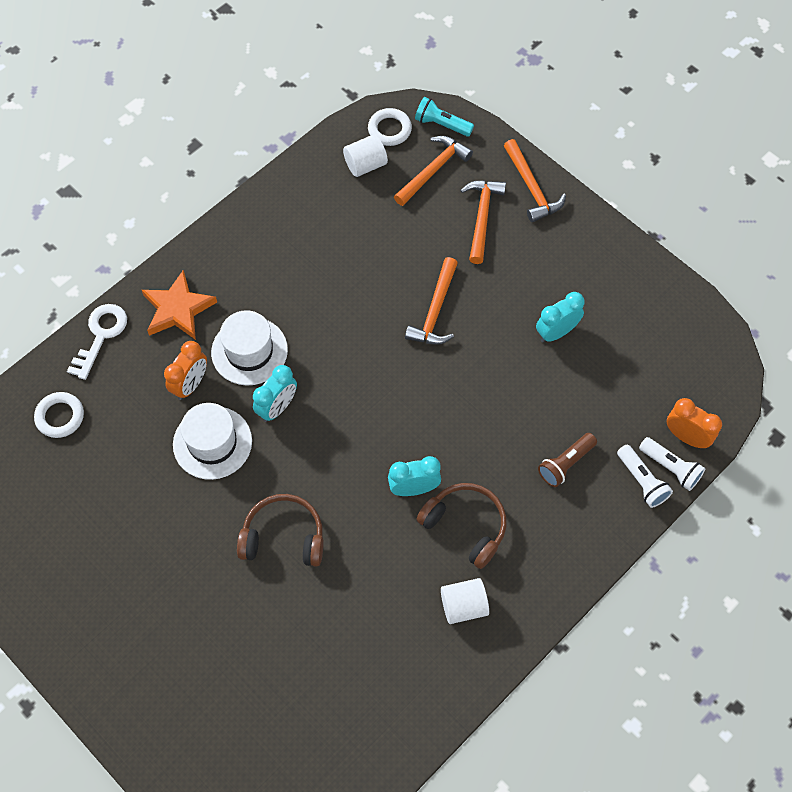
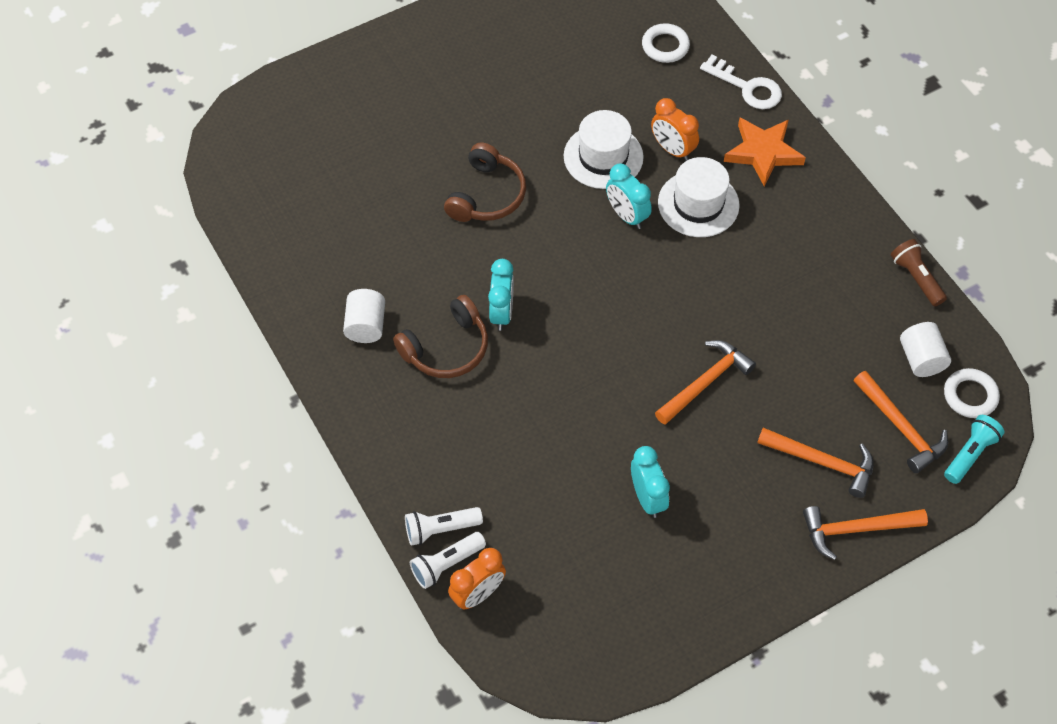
camera: 105 degrees right, 5 degrees down
orange hammer [405,257,458,345] -> orange hammer turned 105 degrees clockwise [655,340,756,425]
brown flashlight [538,433,597,487] -> brown flashlight moved to [891,239,947,306]

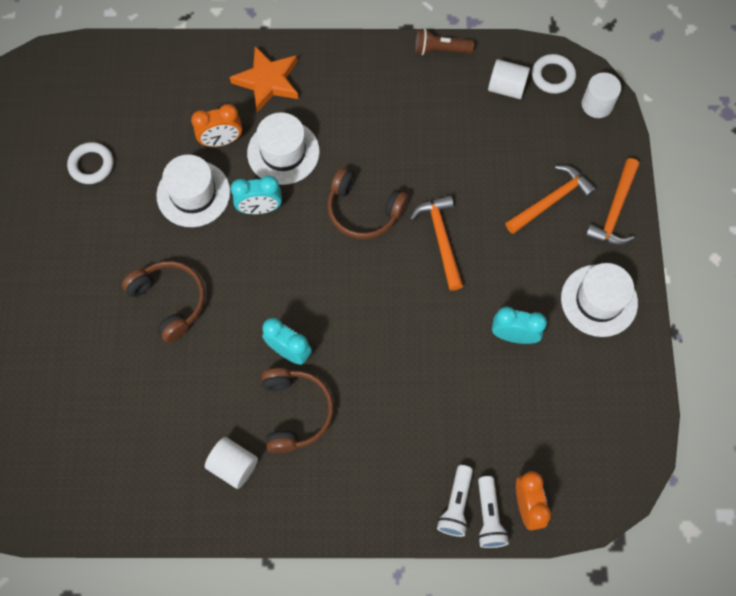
camera: 60 degrees left, 10 degrees up
white ring [642,24,690,63] -> white ring moved to [67,142,113,184]
white key [700,55,782,109] -> none
orange hammer [854,371,948,473] -> none
turquoise flashlight [944,415,1004,484] -> white cylinder [582,72,621,118]
none -> brown headphones [327,167,408,239]
none -> white hat [561,263,638,337]

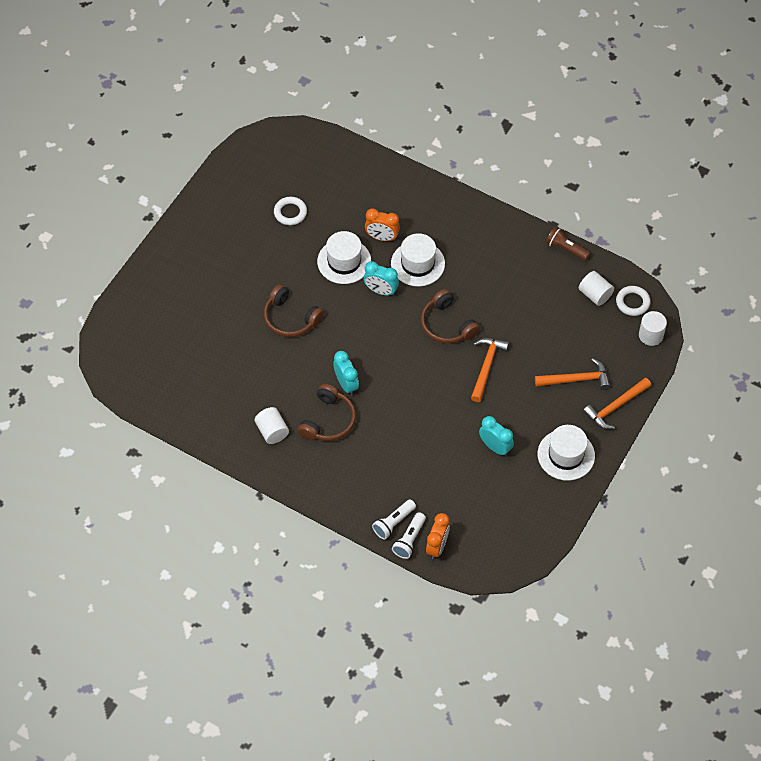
camera: 30 degrees right, 10 degrees down
brown headphones [122,261,205,343] -> brown headphones turned 135 degrees clockwise [264,284,324,337]
orange star [230,46,299,113] -> none

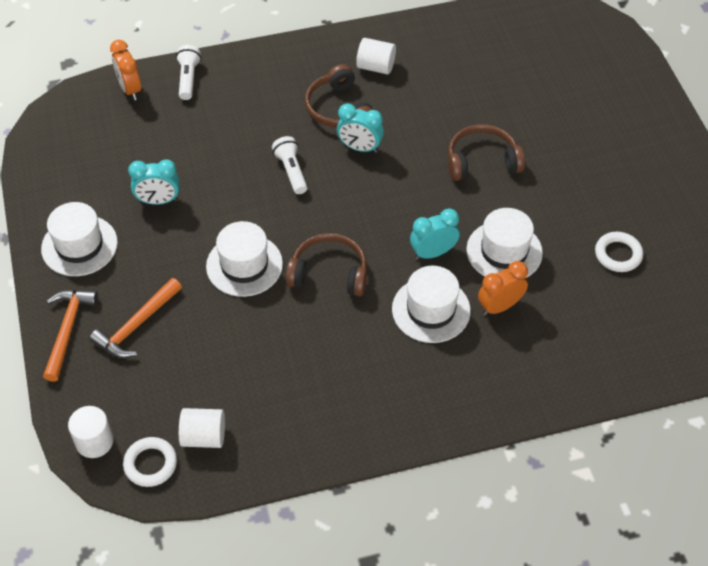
camera: 135 degrees right, 5 degrees down
white flashlight [392,512,426,559] -> white flashlight moved to [272,136,308,194]
orange hammer [471,338,509,402] -> white hat [206,221,283,297]
brown flashlight [546,227,590,261] -> none

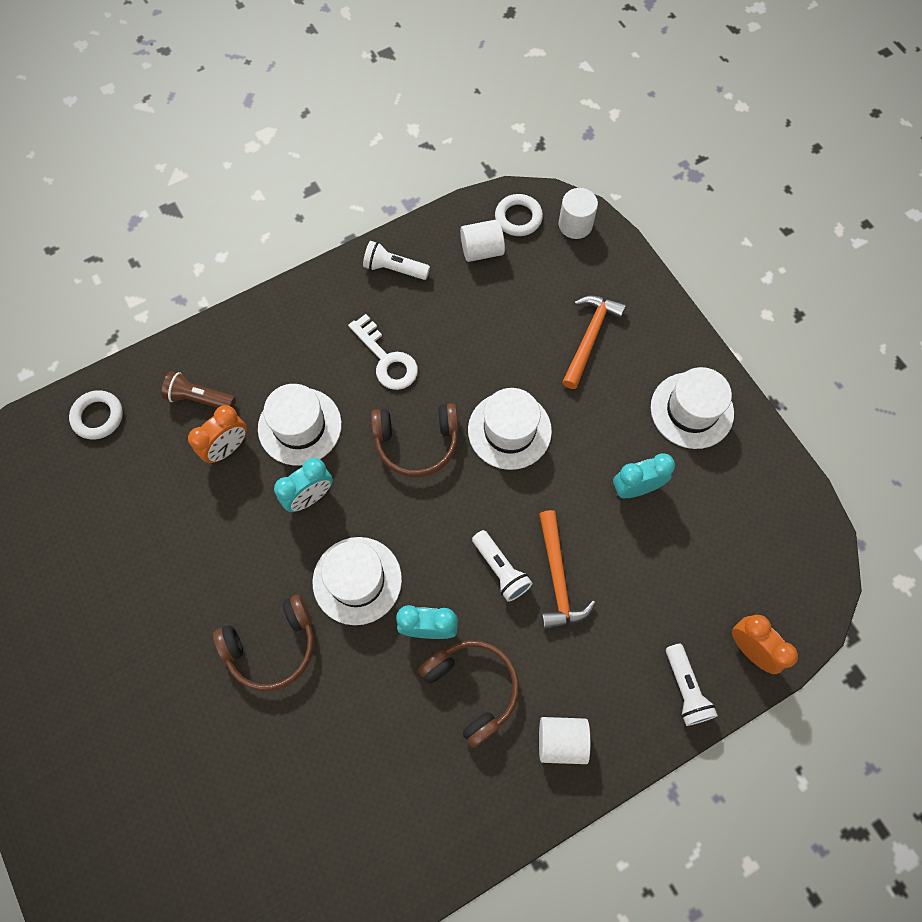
camera: 165 degrees right, 15 degrees up
orange hammer [43,290,98,382] -> orange hammer moved to [539,510,596,629]
white cylinder [356,38,396,75] -> white cylinder moved to [539,717,591,764]
white hat [466,208,543,278] -> white hat moved to [313,537,402,625]
white ring [595,232,643,272] -> white ring moved to [69,390,123,440]
none -> brown flashlight [161,371,236,408]
none -> white key [348,314,418,390]
none -> white flashlight [363,241,430,280]

